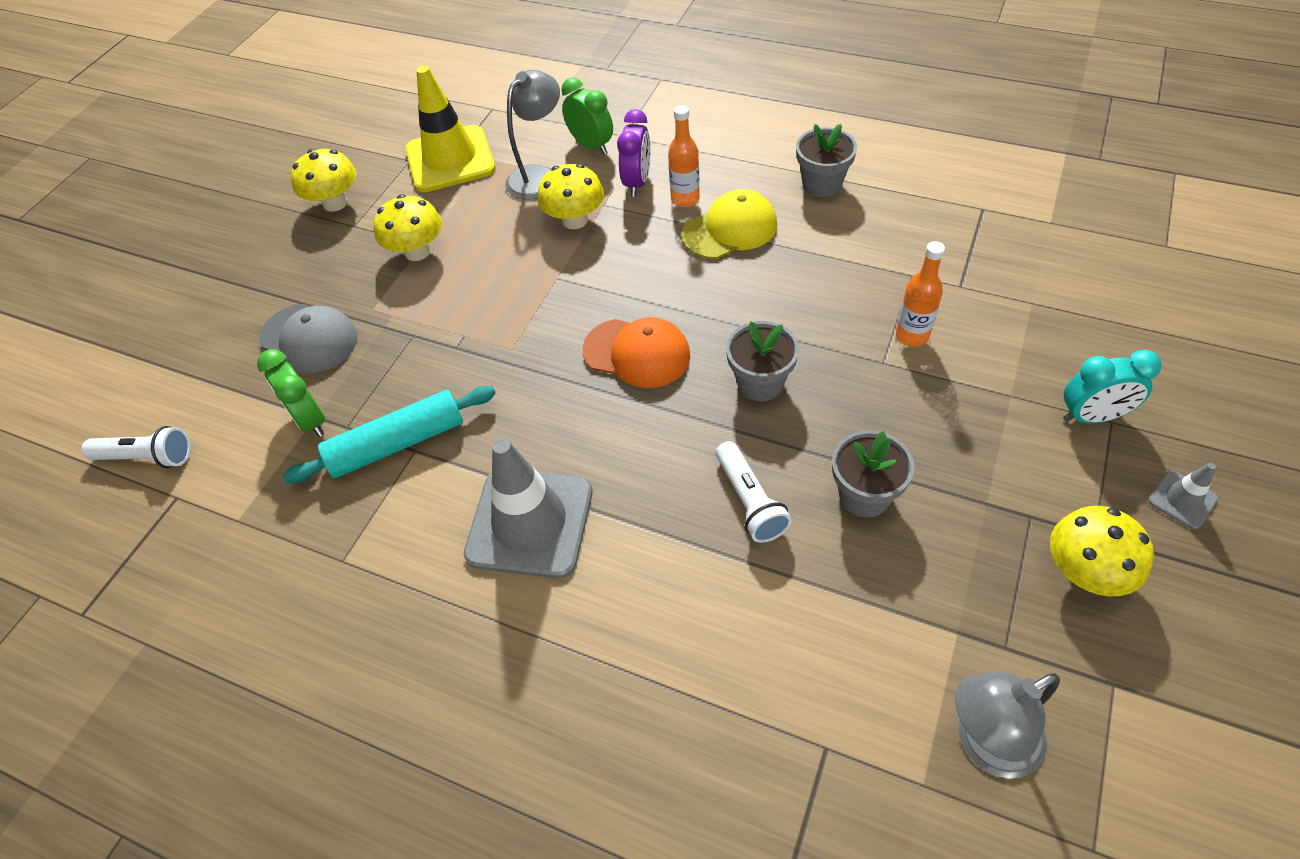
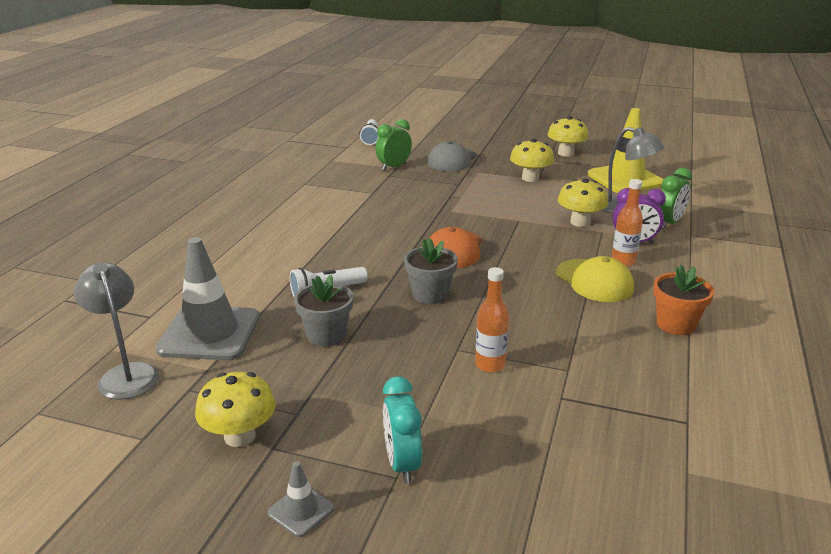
camera: 80 degrees right, 25 degrees down
turquoise rolling pin [283,386,496,483] -> none
grey traffic cone [464,438,592,578] -> grey traffic cone moved to [156,237,260,360]
grey flower pot [796,124,857,197] -> orange flower pot [653,265,714,335]

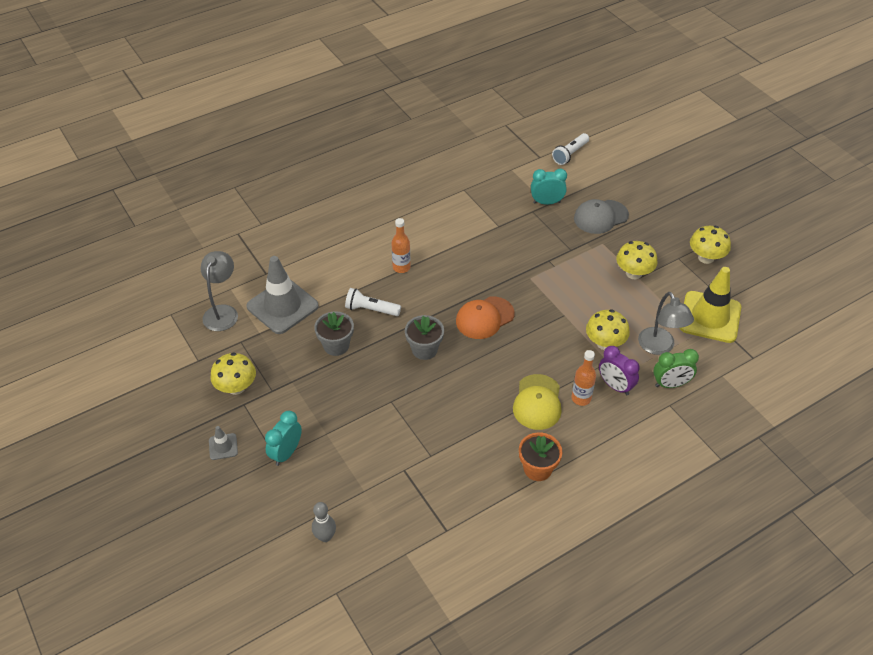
camera: 40 degrees right, 20 degrees up
green clock [375,119,412,171] -> turquoise clock [531,169,567,205]
orange bottle [475,267,509,373] -> orange bottle moved to [392,218,410,273]
none -> grey bowling pin [312,502,336,542]

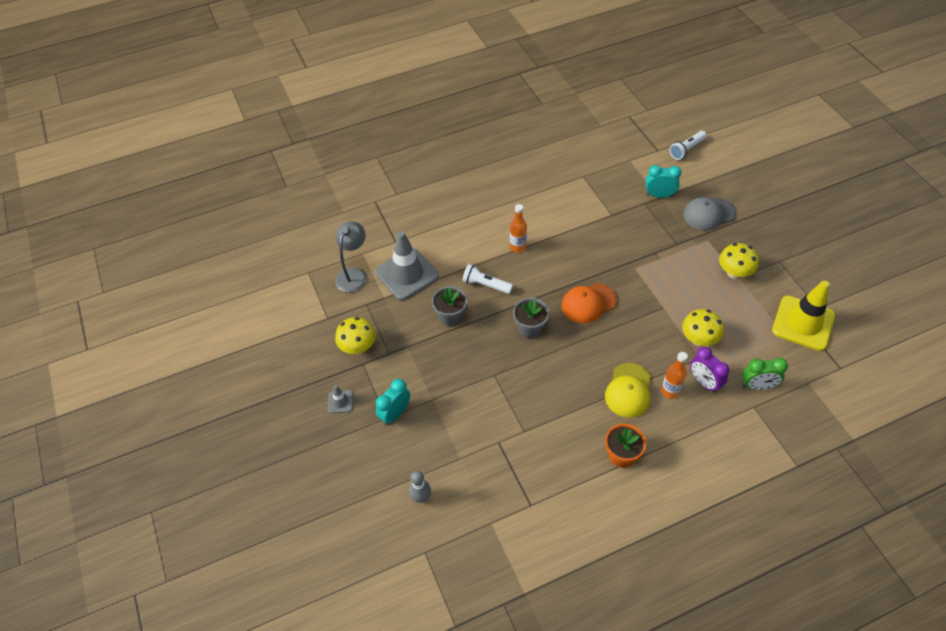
camera: 10 degrees right, 5 degrees up
grey lamp [638,292,694,355] -> none
yellow mushroom [690,226,731,264] -> none

